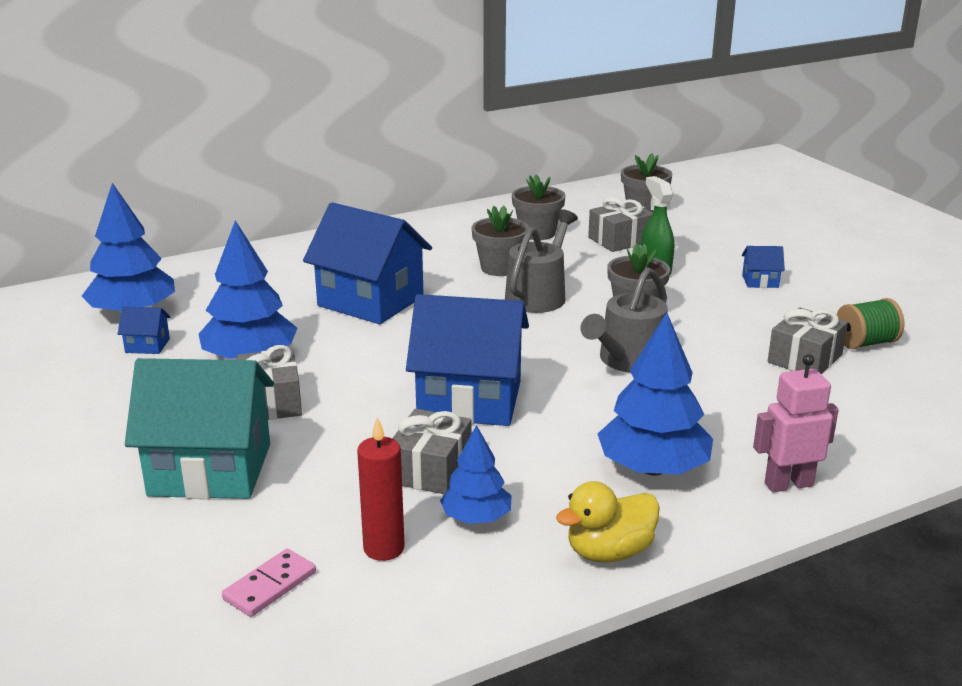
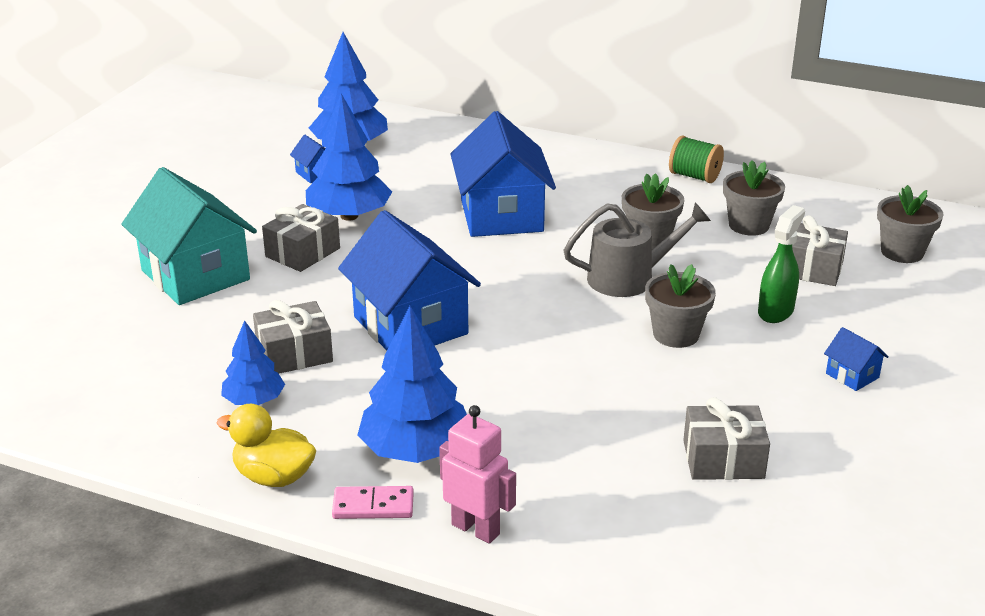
camera: 50 degrees right, 5 degrees up
pink domino [222,549,316,617] -> pink domino moved to [332,486,414,519]
red candle [357,417,405,561] -> none
grey watering can [581,268,668,373] -> none
green spool [836,298,904,349] -> green spool moved to [669,135,724,183]

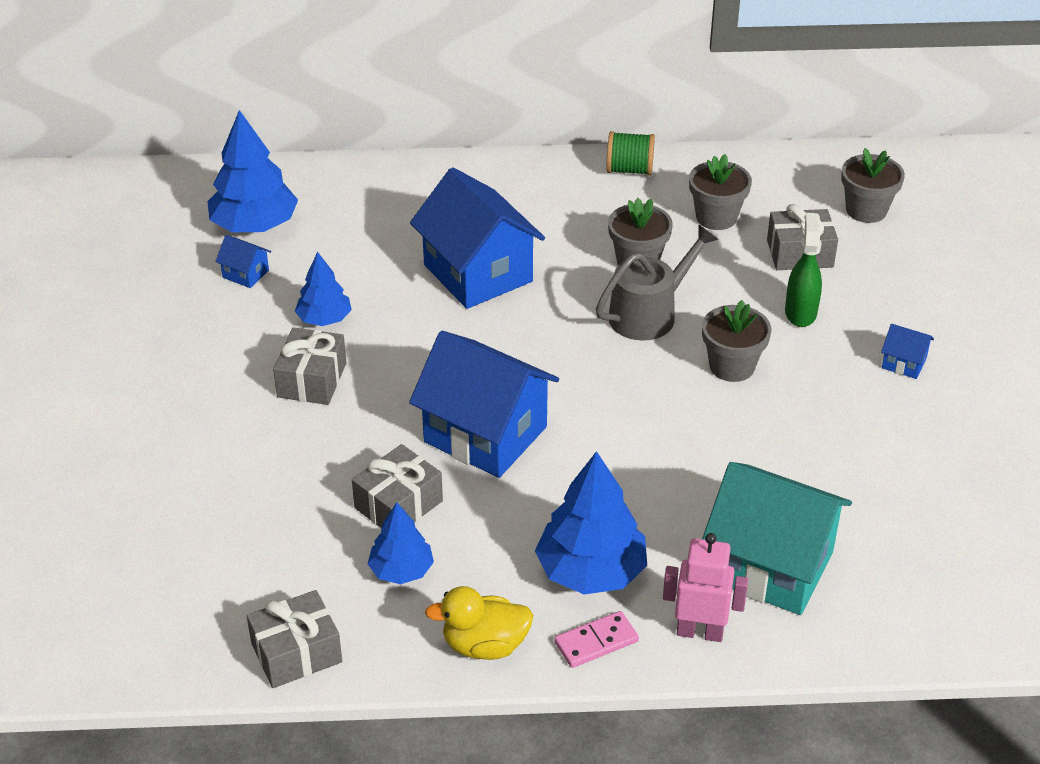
camera: 25 degrees left, 10 degrees up
turquoise house [121,167,257,305] -> turquoise house moved to [702,462,852,615]
blue tree [306,94,392,221] -> blue tree [295,252,352,326], size x0.59
grey gift [683,397,770,480] -> grey gift moved to [247,590,342,688]

